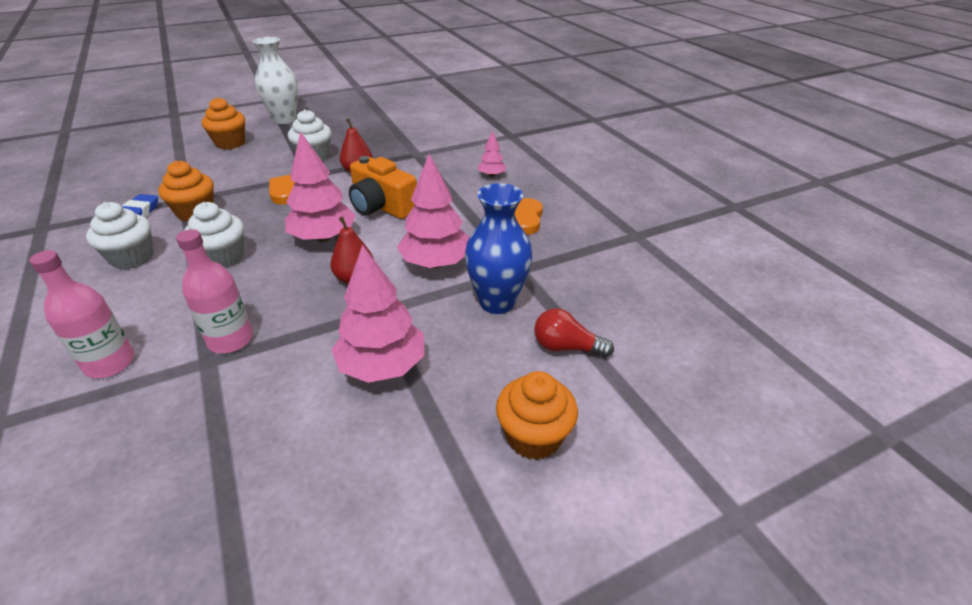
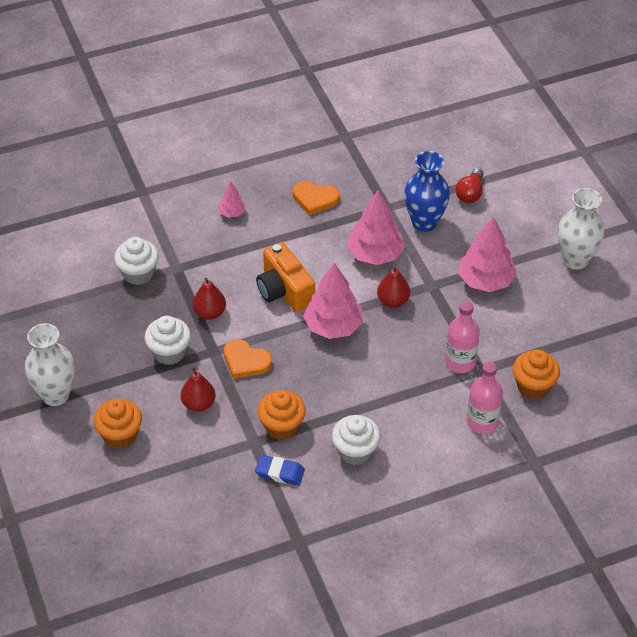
camera: 85 degrees left, 10 degrees up
white cupcake [184,202,244,268] -> white cupcake moved to [114,237,159,285]
orange camera [349,156,417,219] -> orange camera turned 105 degrees clockwise [256,242,315,312]
orange cupcake [496,371,578,460] -> orange cupcake moved to [513,349,560,399]
none -> red pear [181,366,215,412]
none -> white vase [558,188,605,270]

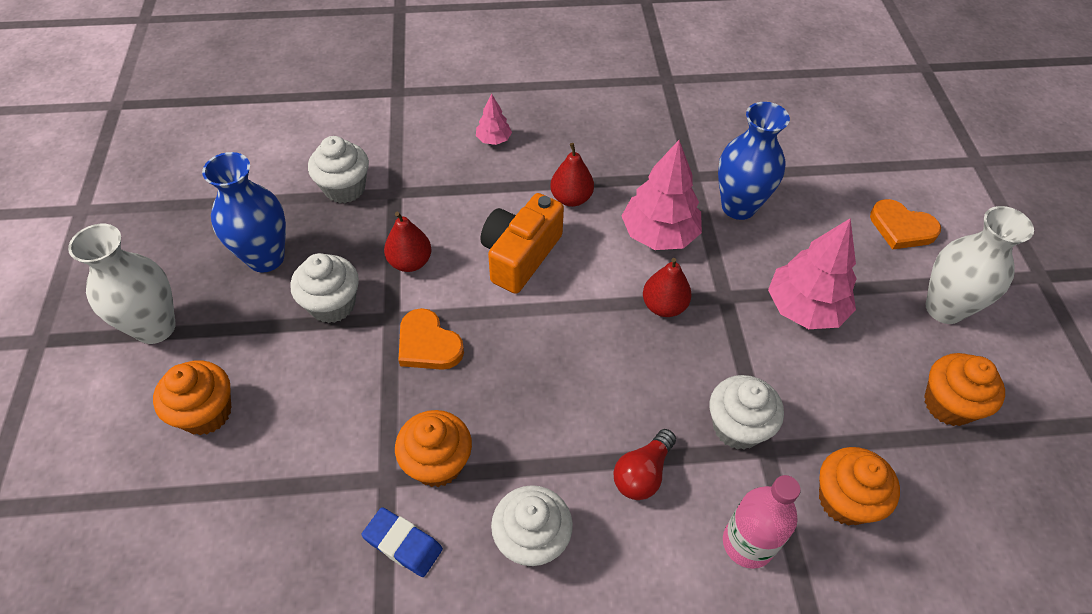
camera: 15 degrees right, 5 degrees up
red pear [181,366,215,412] -> red pear moved to [550,143,594,207]
orange camera [256,242,315,312] -> orange camera turned 45 degrees clockwise [481,193,564,294]
orange heart [293,181,339,215] -> orange heart moved to [870,199,941,250]
pink tree [303,263,363,339] -> none
pink bottle [445,301,480,373] -> white cupcake [710,375,784,450]
red light bulb [456,168,484,203] -> red light bulb moved to [613,429,676,500]
none -> blue vase [202,152,286,273]
none -> orange cupcake [924,353,1005,426]

